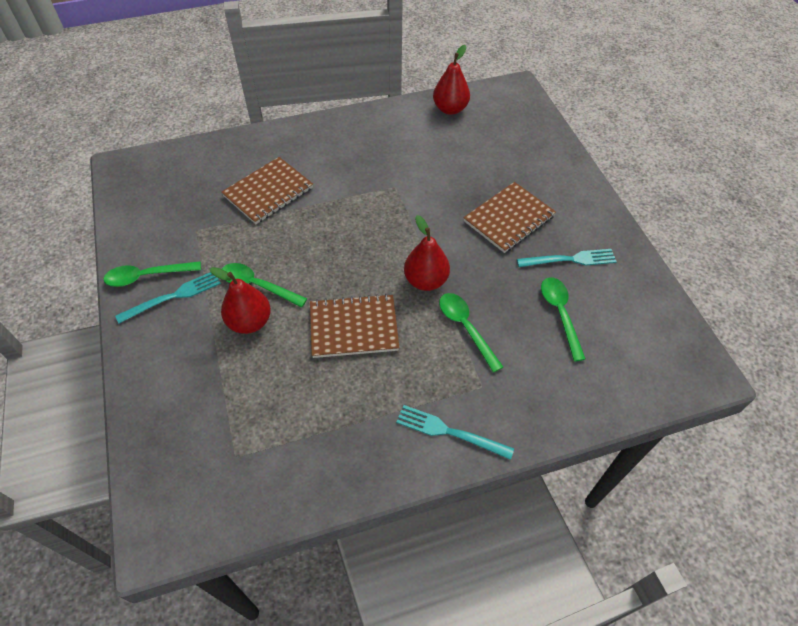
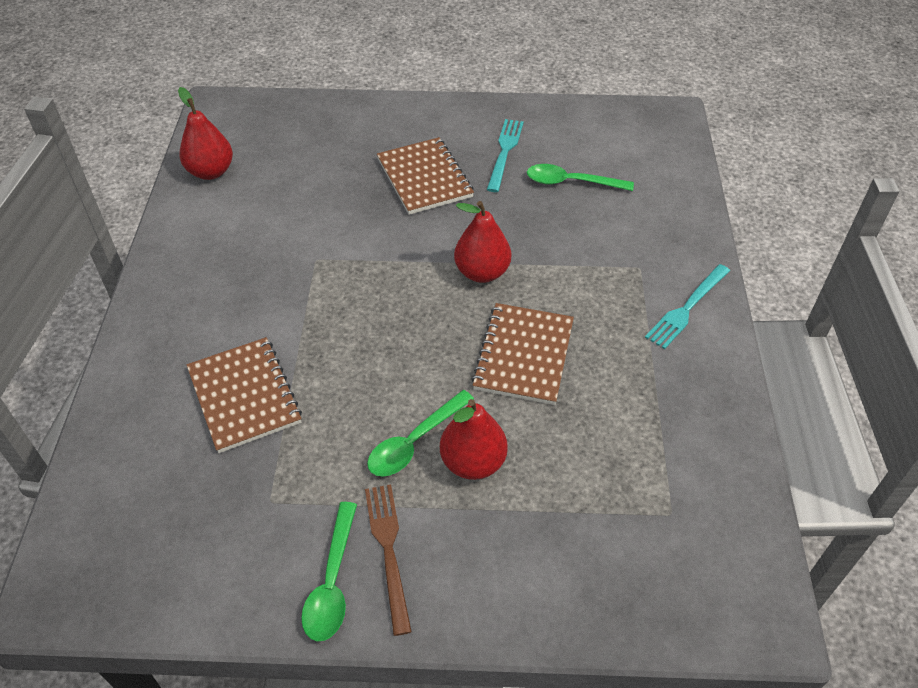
camera: 70 degrees left, 5 degrees down
turquoise fork [115,272,221,323] -> brown fork [365,484,412,636]
green spoon [439,293,503,373] -> none

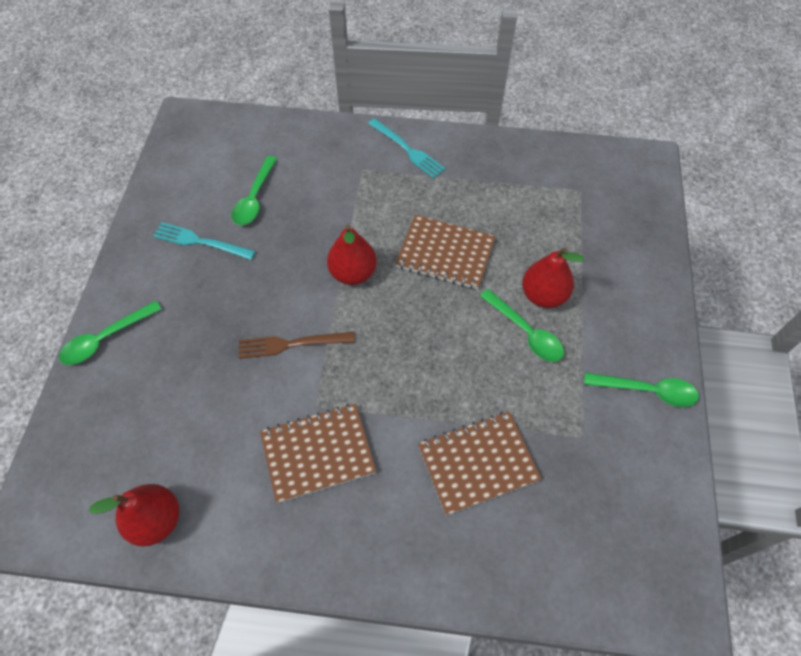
camera: 85 degrees left, 10 degrees up
brown fork [365,484,412,636] -> brown fork moved to [239,332,355,359]
brown notebook [377,137,474,215] -> brown notebook moved to [260,403,376,503]
none -> green spoon [59,301,161,365]

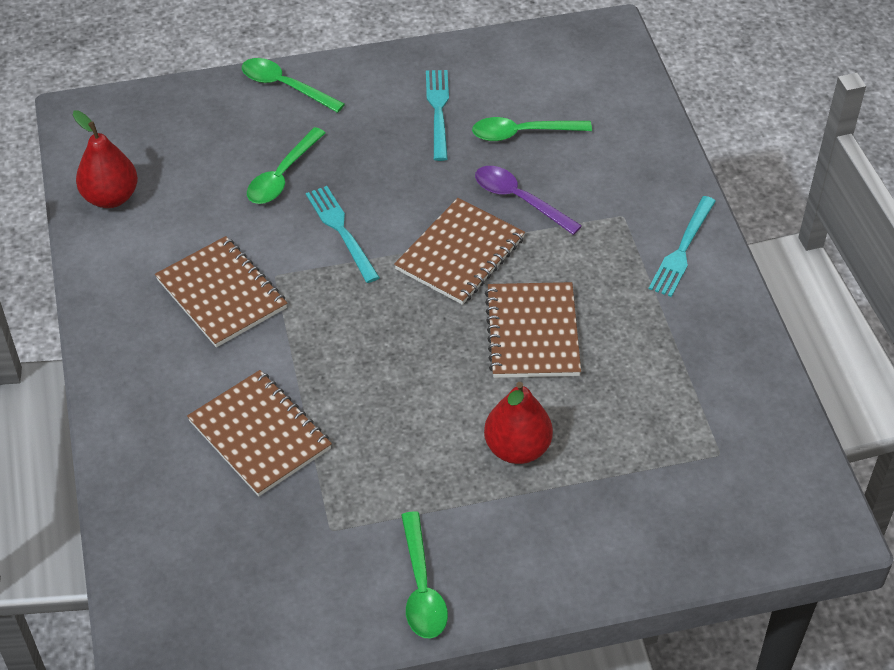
camera: 70 degrees right, 10 degrees down
brown fork [239,332,355,359] -> turquoise fork [306,186,380,283]
red pear [327,225,377,285] -> brown notebook [394,198,525,305]
green spoon [480,289,564,362] -> green spoon moved to [247,127,325,204]
none -> purple spoon [475,166,582,235]

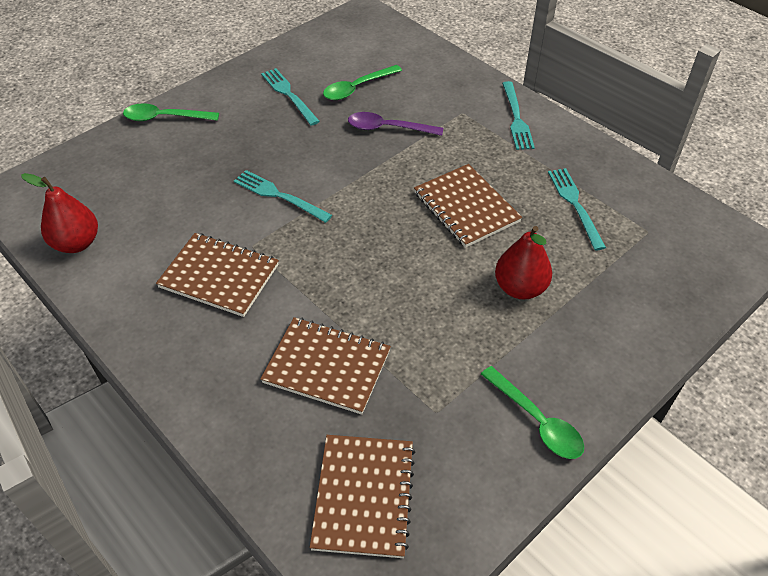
camera: 30 degrees left, 0 degrees up
green spoon [247,127,325,204] -> none
brown notebook [394,198,525,305] -> brown notebook moved to [310,435,415,558]
none -> turquoise fork [548,168,606,250]

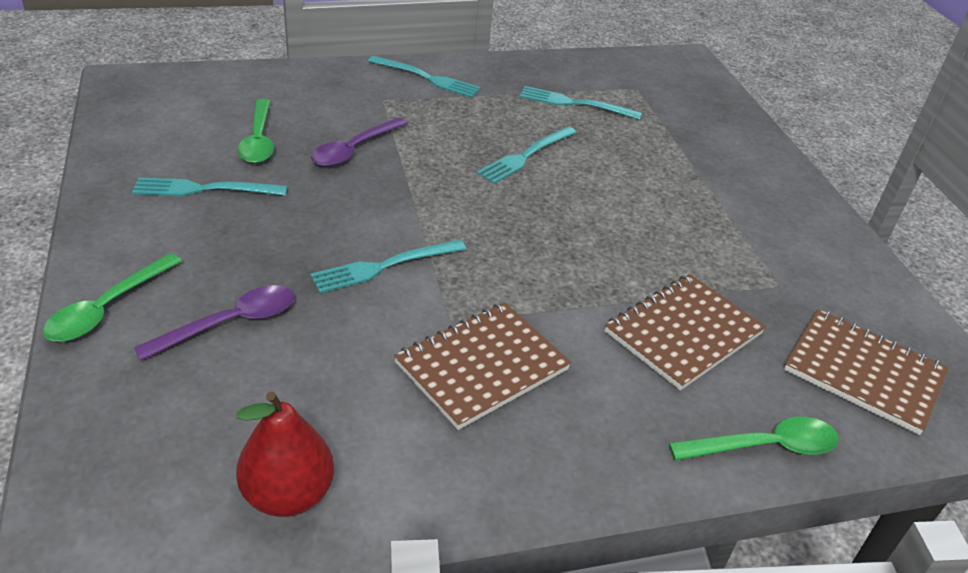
camera: 65 degrees left, 10 degrees down
brown notebook [414,164,522,248] -> turquoise fork [476,126,577,184]
green spoon [481,366,584,459] -> green spoon moved to [669,417,839,461]
red pear [495,226,552,299] -> none
none -> purple spoon [134,285,295,361]

